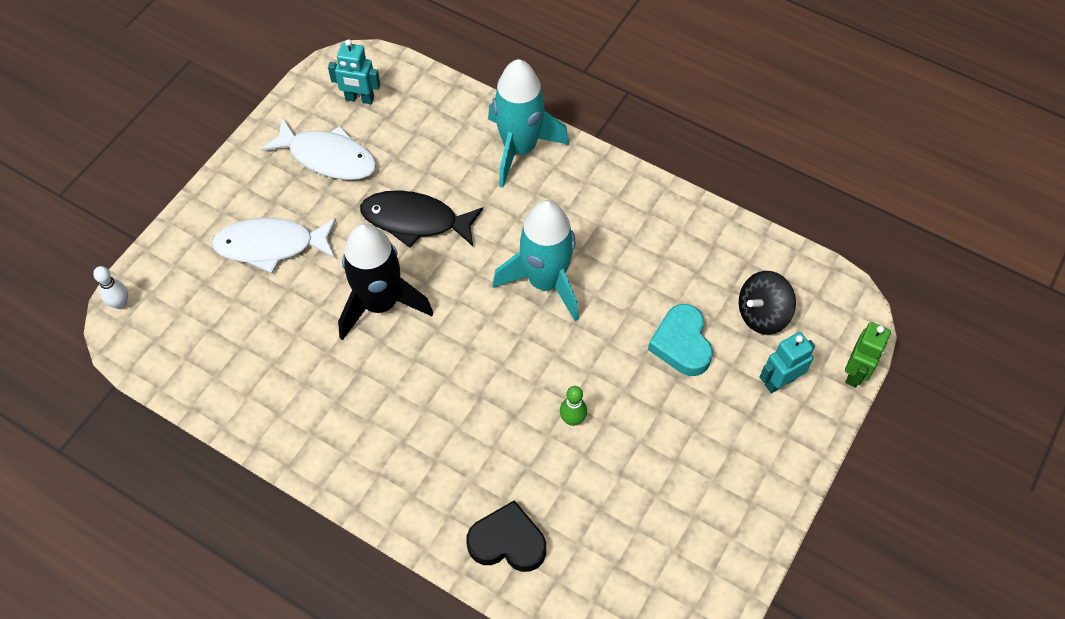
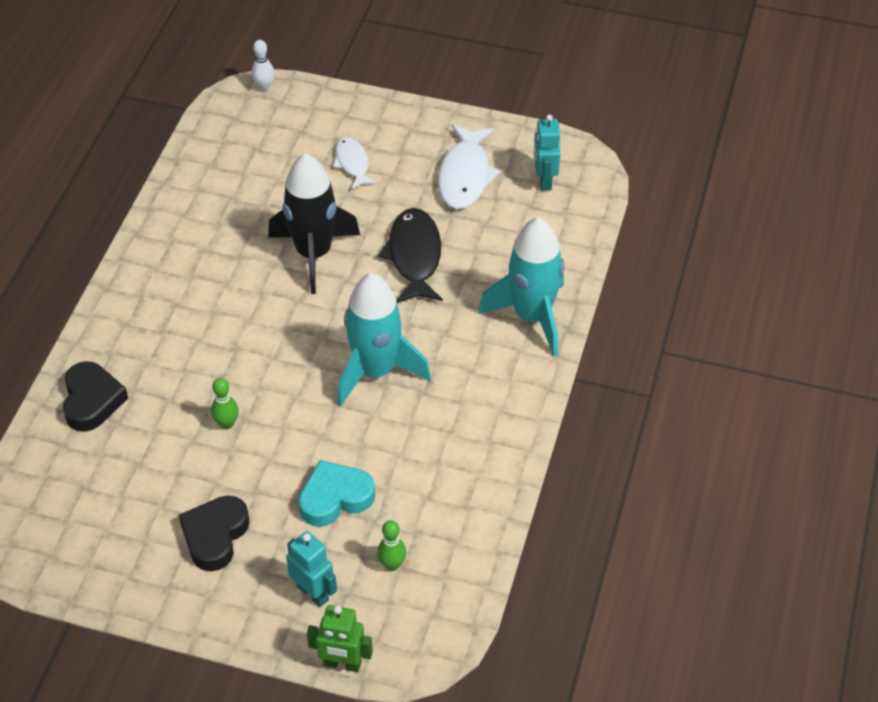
camera: 75 degrees right, 10 degrees down
white fish [211,218,336,273] -> white fish [333,137,377,190], size x0.61
black spinning top [739,271,796,335] -> green bowling pin [377,520,406,571]
none -> black heart [179,495,250,571]

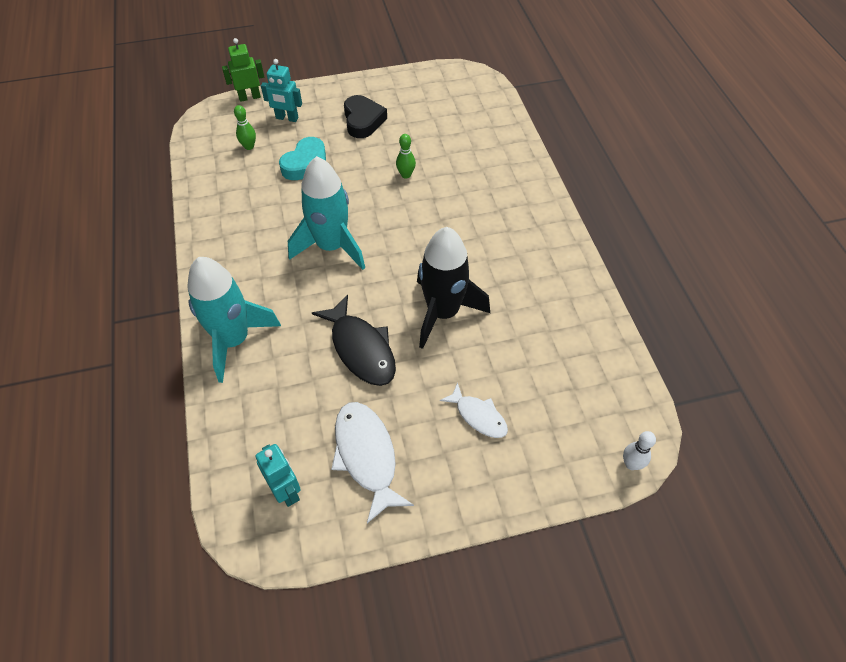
camera: 150 degrees right, 5 degrees up
black heart [63,361,128,432] -> none

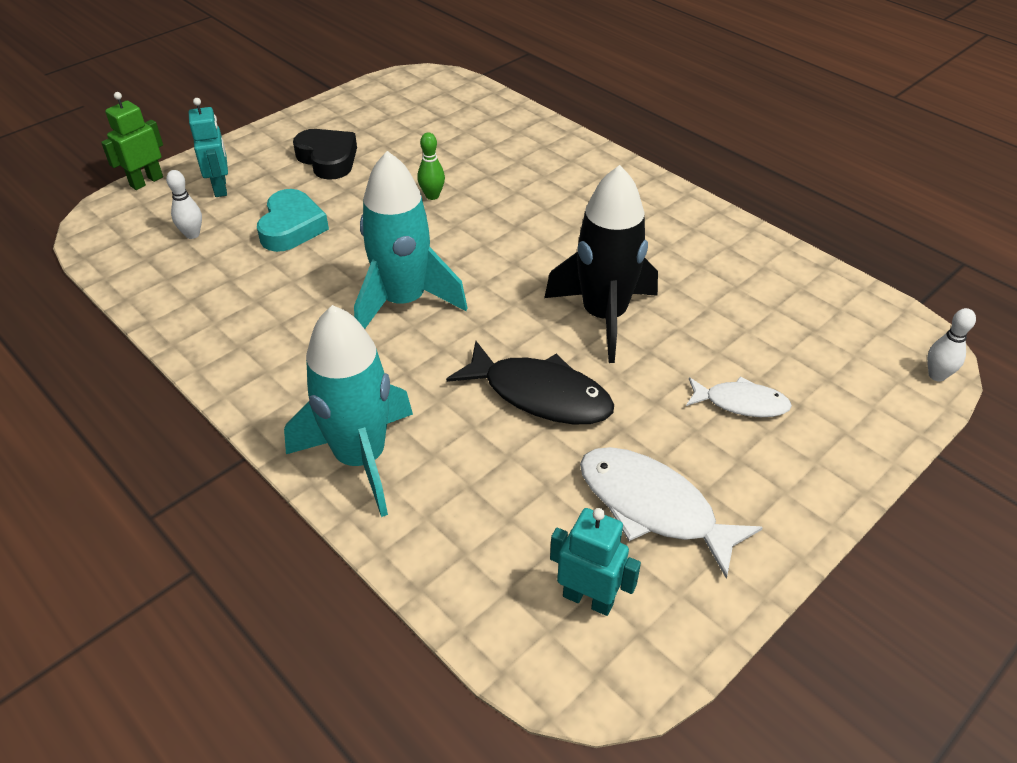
camera: 30 degrees left, 10 degrees down
green bowling pin [234,105,256,150] -> white bowling pin [166,170,202,239]
turquoise robot [261,59,302,122] -> turquoise robot turned 90 degrees counterclockwise [189,98,228,197]

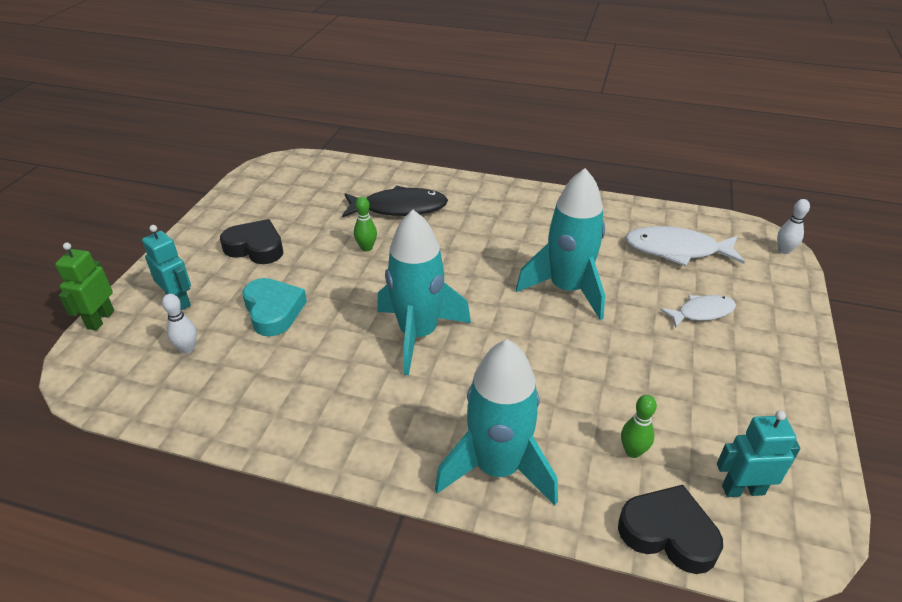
camera: 30 degrees left, 5 degrees down
black fish [446,341,614,424] -> black fish moved to [342,185,448,218]
black rocket [544,165,658,363] -> turquoise rocket [516,168,605,320]
white fish [580,447,763,579] -> white fish moved to [625,226,745,266]
none -> black heart [618,485,723,574]
none -> green bowling pin [621,395,657,458]

